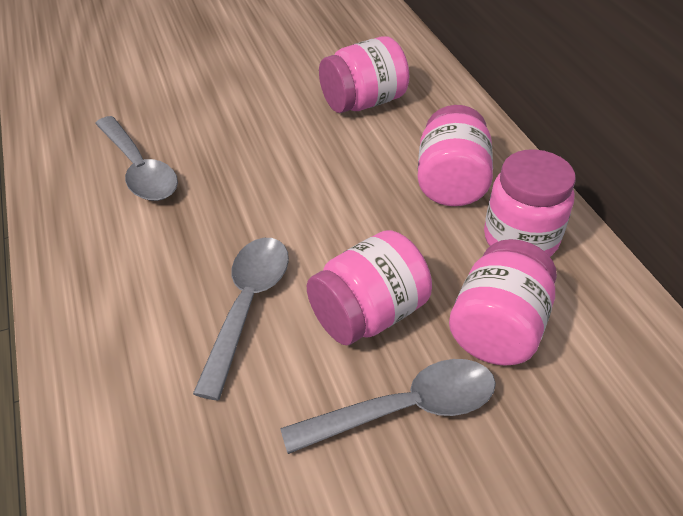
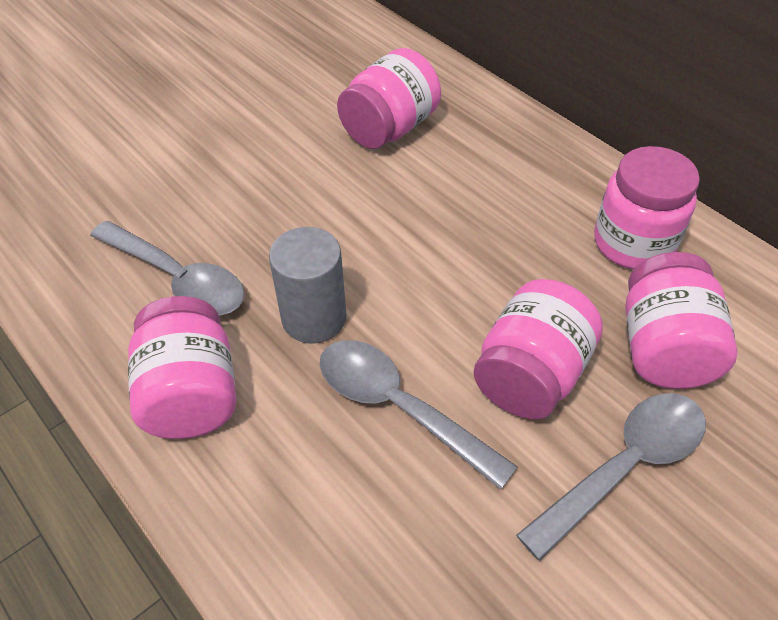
camera: 20 degrees left, 5 degrees up
grey spoon [193,238,289,400] -> grey spoon turned 45 degrees counterclockwise [319,340,518,490]
pink jar [417,105,493,206] -> pink jar moved to [128,296,236,439]
none -> grey cylinder [269,227,347,344]

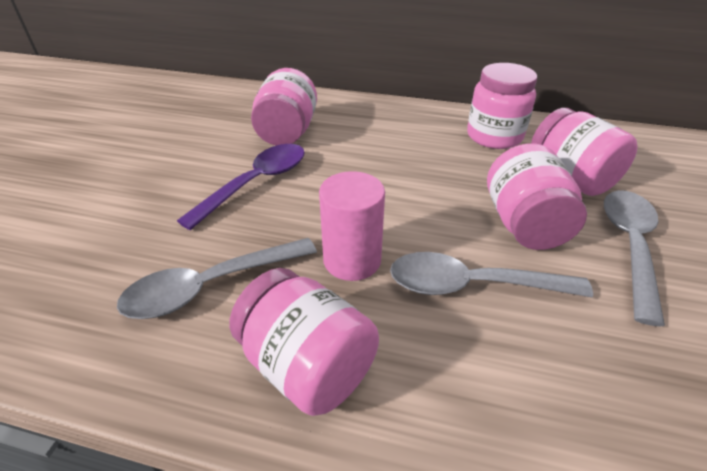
camera: 35 degrees left, 10 degrees down
grey spoon [90,221,245,316] -> grey spoon turned 150 degrees clockwise [117,238,317,319]
grey cylinder [269,227,347,344] -> pink cylinder [319,171,385,281]
none -> purple spoon [177,144,305,230]

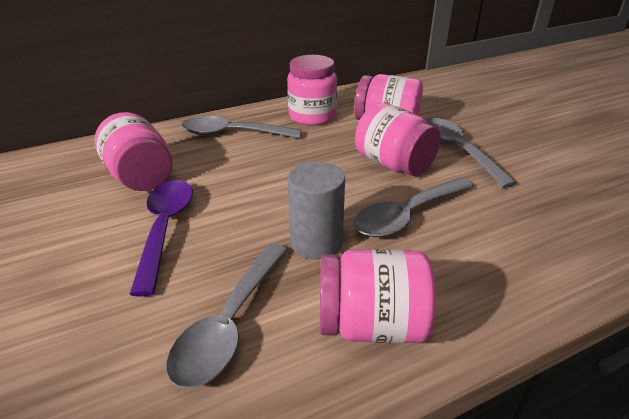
camera: 40 degrees left, 5 degrees down
pink cylinder [319,171,385,281] -> grey cylinder [287,161,345,259]
none -> grey spoon [181,116,302,138]

